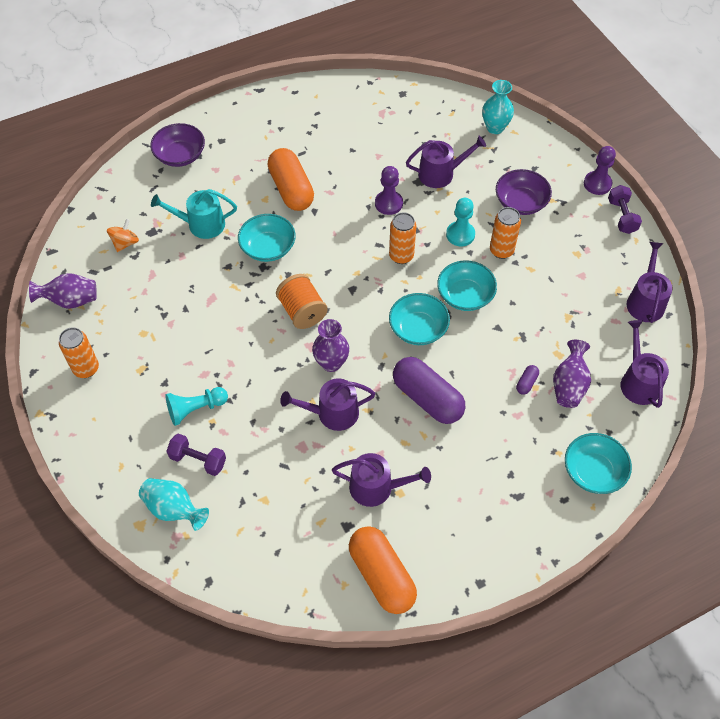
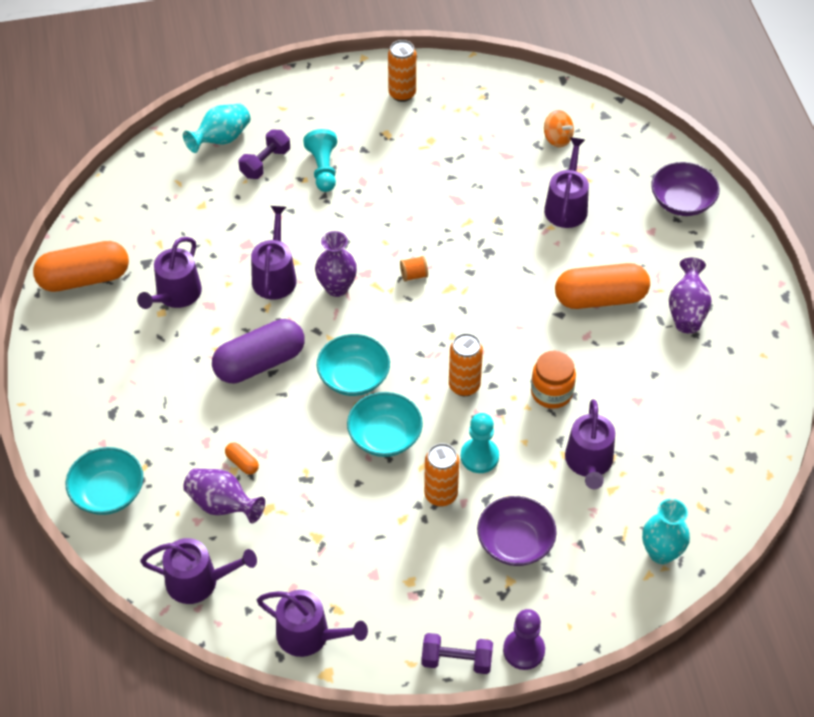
camera: 105 degrees right, 5 degrees down
purple vase [29,273,97,309] -> purple vase moved to [669,258,712,333]
turquoise watering can [151,189,237,239] -> purple watering can [544,137,589,228]
turquoise bowl [238,214,296,262] -> none
orange spool [276,274,328,329] -> orange spool [400,256,428,282], size x0.50
purple pawn [375,166,403,215] -> orange jar [531,351,576,409]
purple capsule [516,365,539,395] -> orange capsule [225,442,259,475]

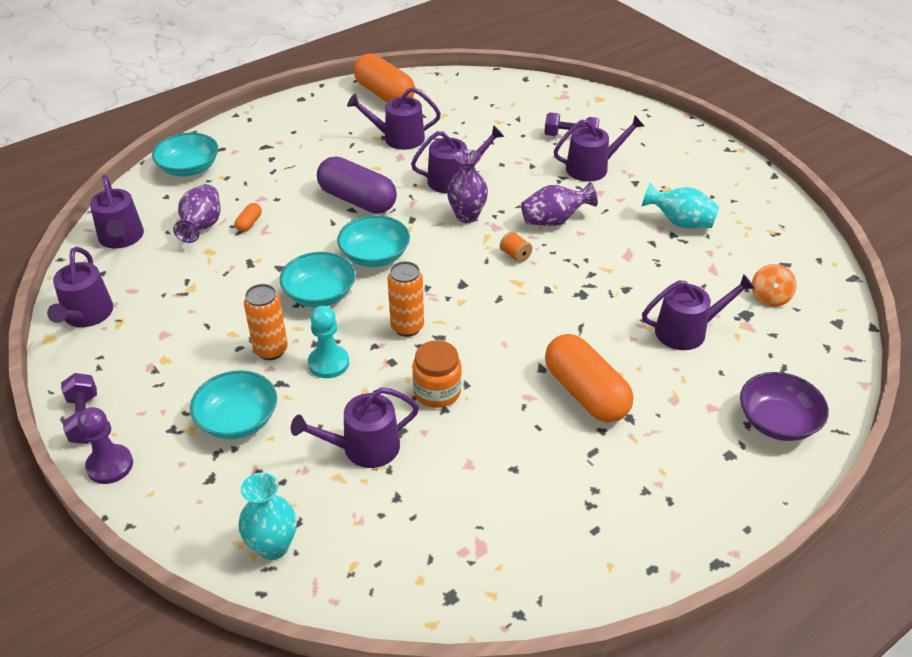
camera: 65 degrees right, 10 degrees down
turquoise vase [183,104,250,153] -> turquoise vase moved to [641,183,720,228]
turquoise pawn [303,129,337,192] -> purple watering can [554,115,644,182]
orange can [388,40,416,102] -> none
purple bowl [477,496,556,566] -> turquoise bowl [190,370,277,439]
purple vase [669,258,712,333] -> purple vase moved to [521,182,598,226]

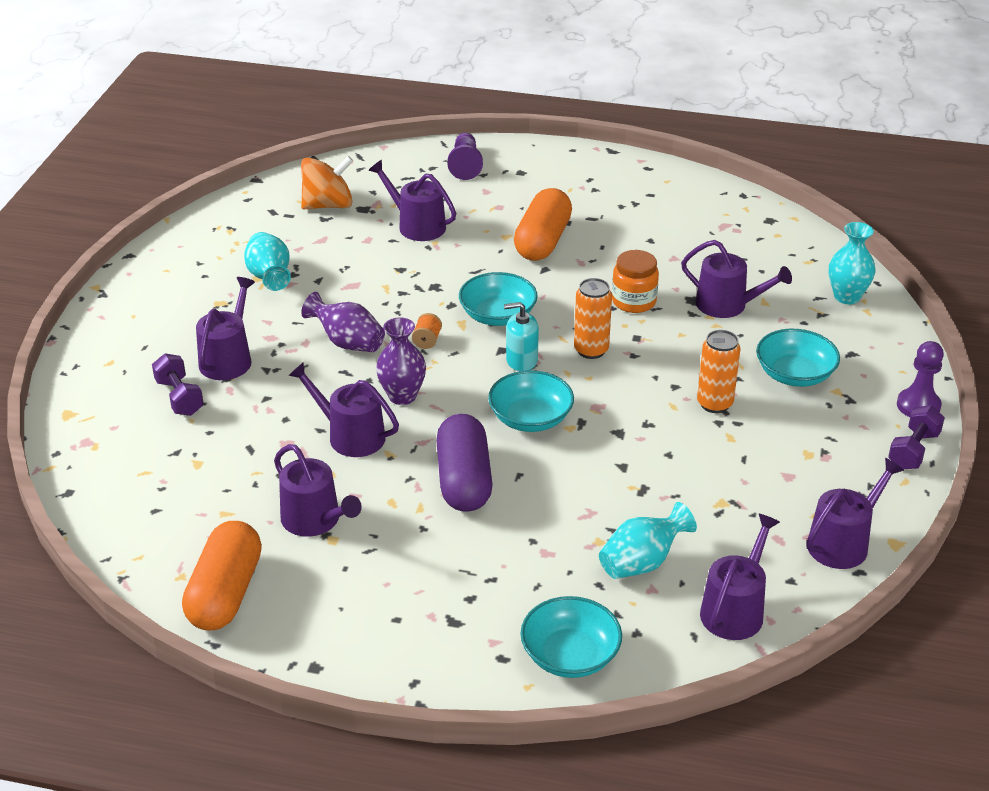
camera: 130 degrees left, 5 degrees down
purple vase [173,184,221,243] -> turquoise vase [599,502,697,579]
orange capsule [235,203,262,232] -> none
turquoise bowl [280,252,356,307] -> turquoise bowl moved to [459,272,538,326]
turquoise pawn [308,306,349,378] -> none
purple watering can [554,115,644,182] -> purple watering can turned 75 degrees clockwise [196,277,255,380]
purple bowl [740,372,829,441] -> purple pawn [447,133,483,180]
orange spinning top [752,264,797,307] -> orange spinning top [301,156,353,209], size x1.63
none -> turquoise soap dispenser [504,302,539,371]

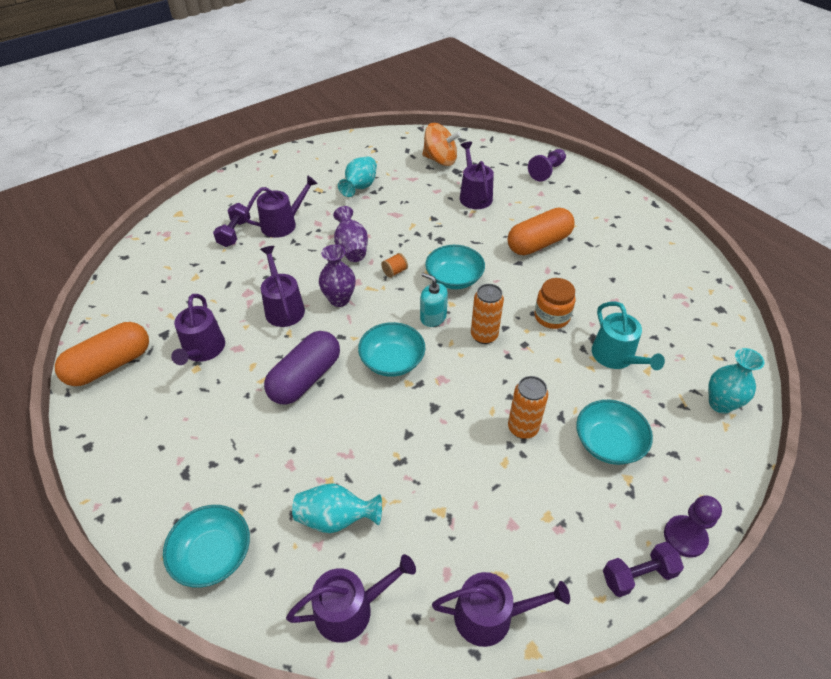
camera: 40 degrees right, 10 degrees up
purple watering can [681,240,792,318] -> turquoise watering can [592,301,665,370]

